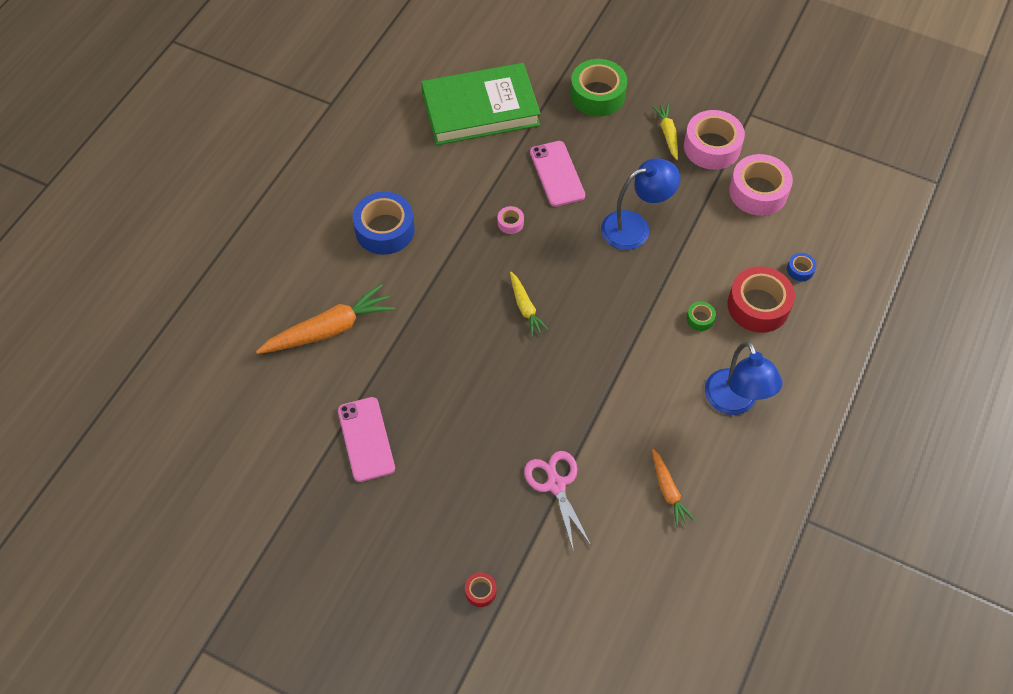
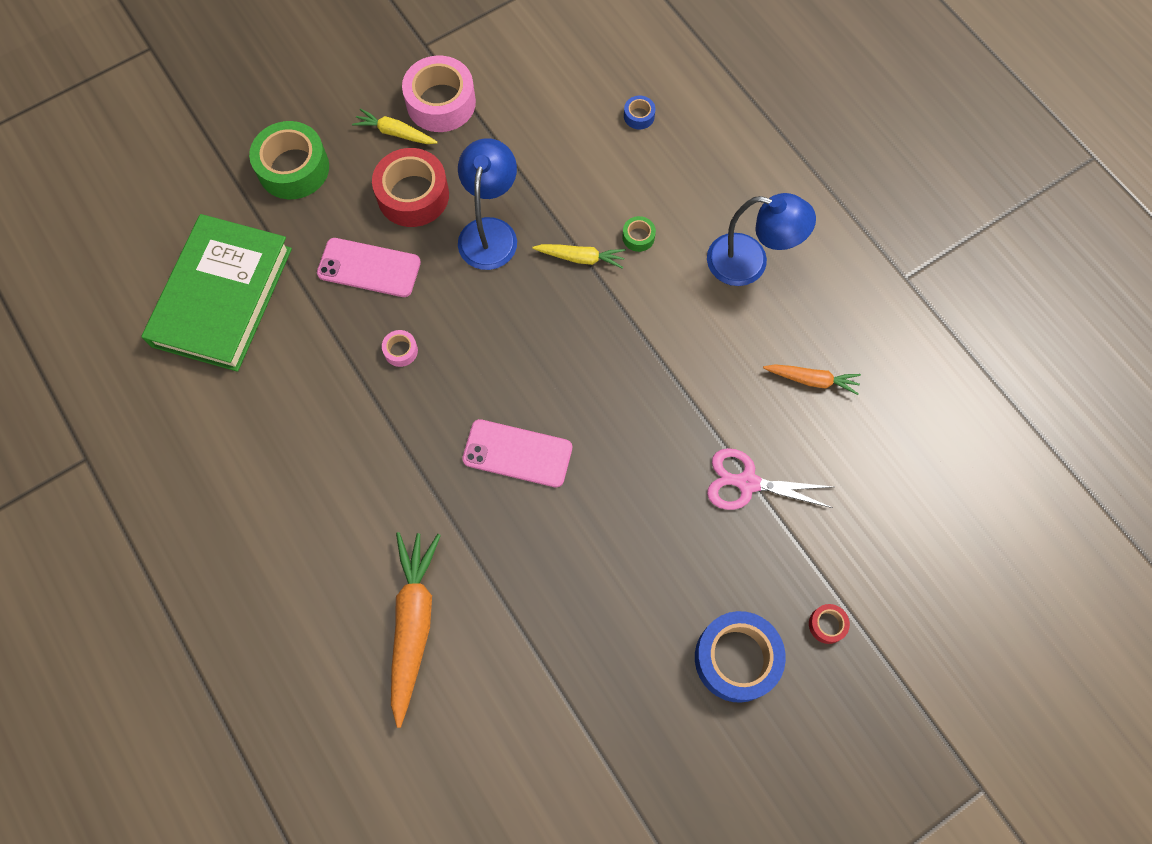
camera: 60 degrees left, 10 degrees up
pink phone [338,397,395,482] -> pink phone moved to [462,419,572,487]
blue tape [353,192,415,255] -> blue tape moved to [695,611,786,703]
yellow carrot [510,272,549,336] -> yellow carrot moved to [532,244,626,269]
red tape [728,266,795,333] -> red tape moved to [372,148,449,227]
pink tape [729,154,793,216] -> none

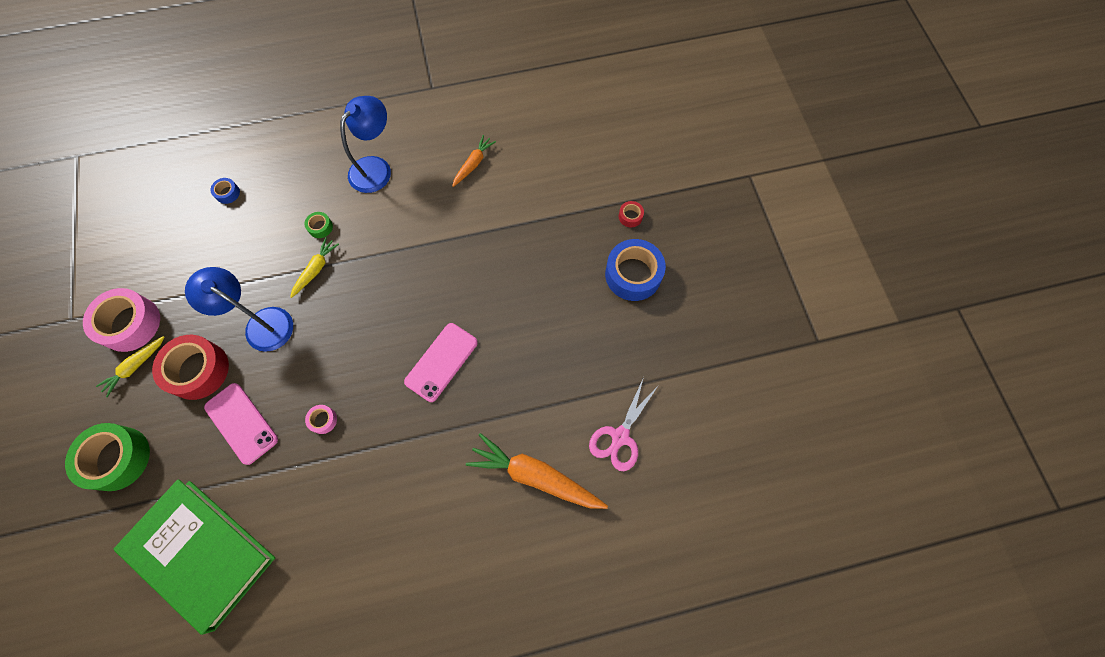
camera: 70 degrees left, 0 degrees up
pink phone [317,238,421,297] -> pink phone turned 75 degrees counterclockwise [204,383,278,465]
pink scissors [707,448,833,510] -> pink scissors moved to [589,377,658,471]

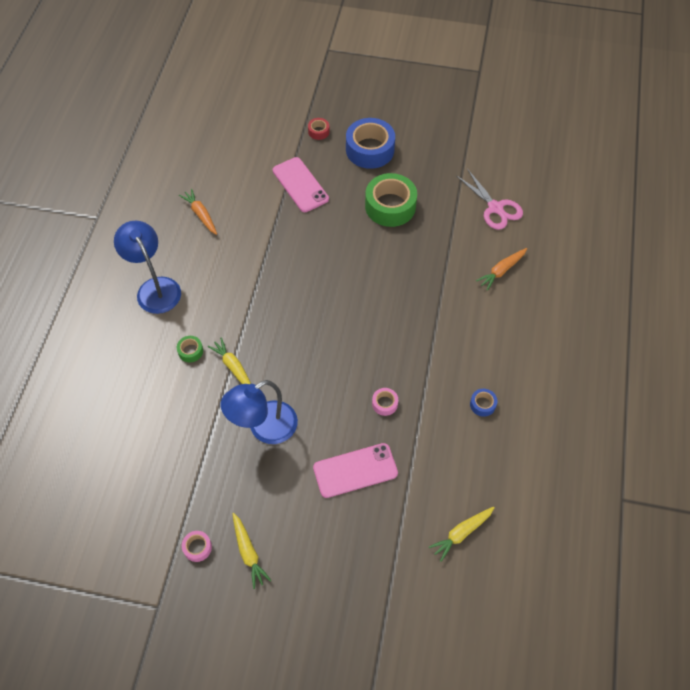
camera: 65 degrees left, 10 degrees down
green tape [65,423,150,491] -> green tape moved to [365,173,417,227]
pink tape [83,288,160,352] -> pink tape [182,531,212,562], size x0.44
green book [114,479,275,635] -> yellow carrot [429,507,495,562]
red tape [152,335,229,400] -> none
blue tape [210,178,240,204] -> blue tape moved to [470,389,497,417]
pink phone [404,323,478,402] -> pink phone moved to [273,157,329,212]
orange carrot [466,433,608,509] -> orange carrot [476,248,527,291], size x0.55

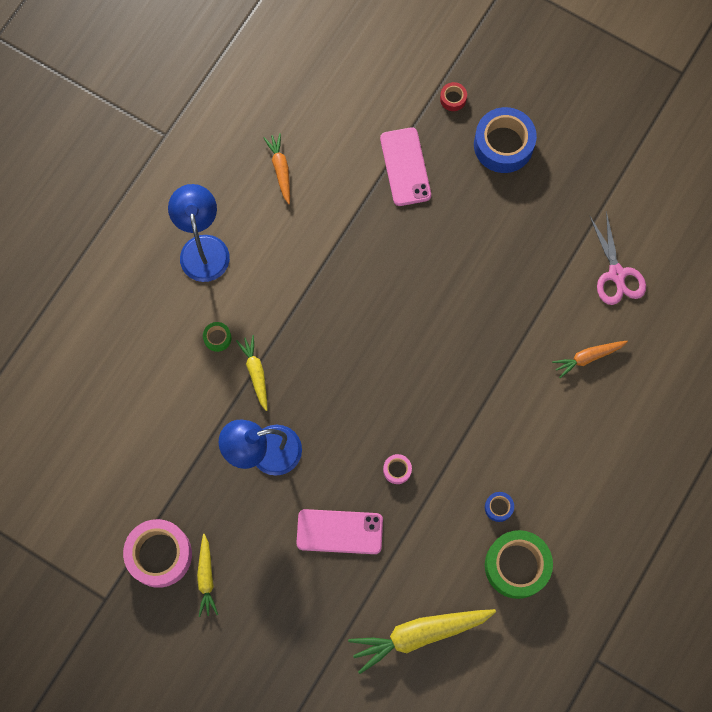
camera: 20 degrees right, 15 degrees up
pink tape [182,531,212,562] -> pink tape [123,519,192,588], size x2.25
green tape [365,173,417,227] -> green tape moved to [485,530,553,599]
yellow carrot [429,507,495,562] -> yellow carrot [348,609,496,674], size x1.80

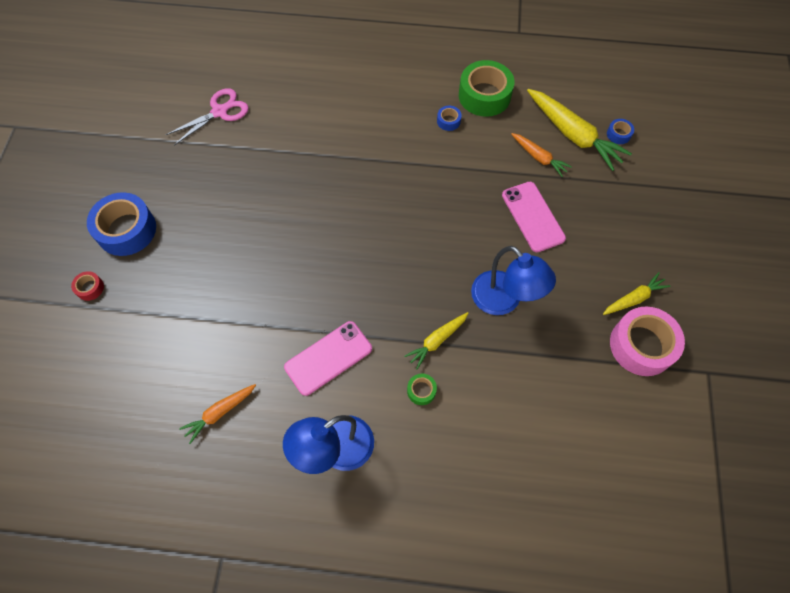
camera: 115 degrees left, 10 degrees down
pink phone [380,127,431,206] -> pink phone moved to [284,321,372,396]
pink tape [383,454,412,484] -> none
orange carrot [552,341,628,378] -> orange carrot moved to [511,133,572,177]
none -> blue tape [607,119,634,144]

